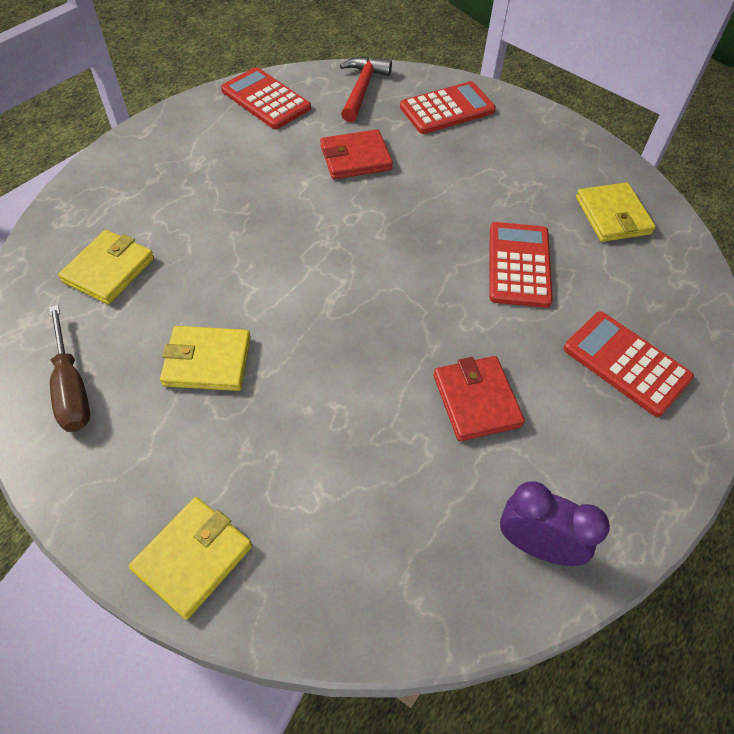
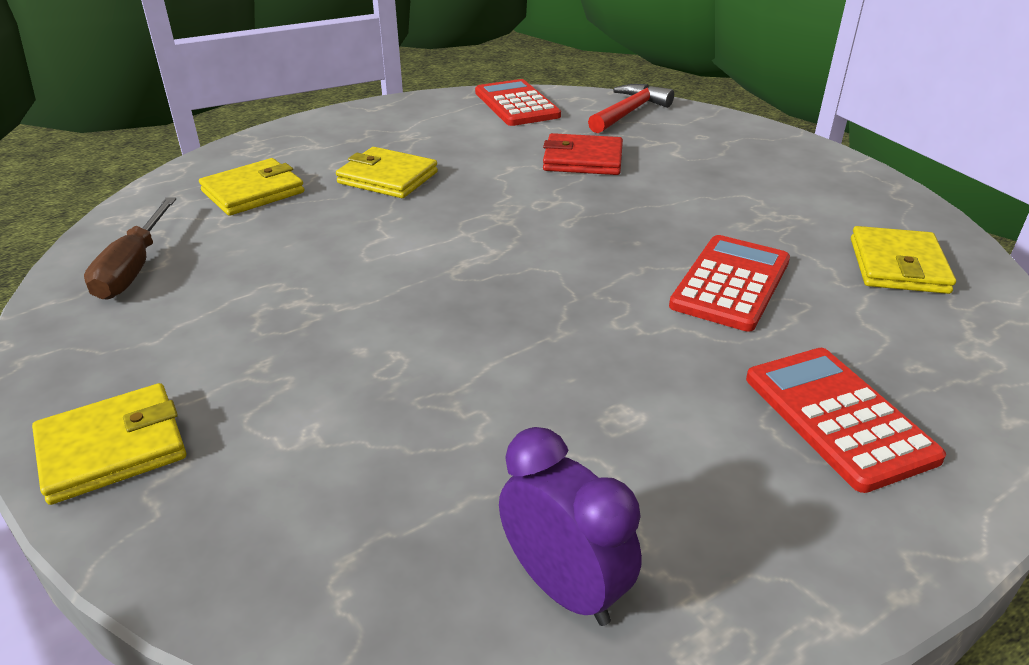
camera: 25 degrees right, 20 degrees down
yellow wallet [160,326,251,391] -> yellow wallet moved to [336,147,438,198]
red calculator [400,81,496,134] -> none
red wallet [434,356,525,441] -> none

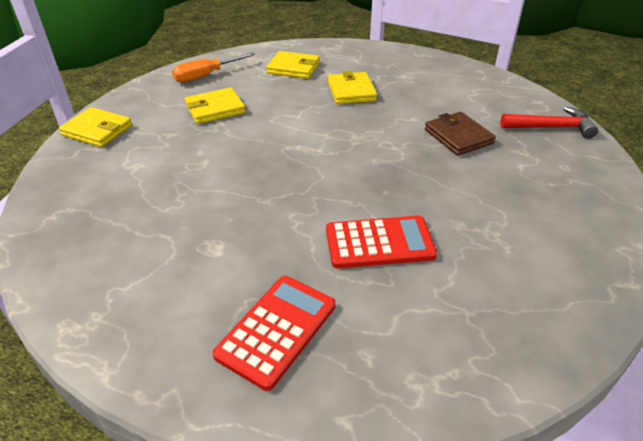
camera: 55 degrees right, 5 degrees up
brown screwdriver [84,197,176,300] -> orange screwdriver [172,52,255,82]
red calculator [475,79,561,126] -> none
purple clock [499,427,642,626] -> none
red wallet [543,133,623,175] -> brown wallet [425,112,496,156]
yellow wallet [851,226,956,294] -> yellow wallet moved to [185,87,246,124]

